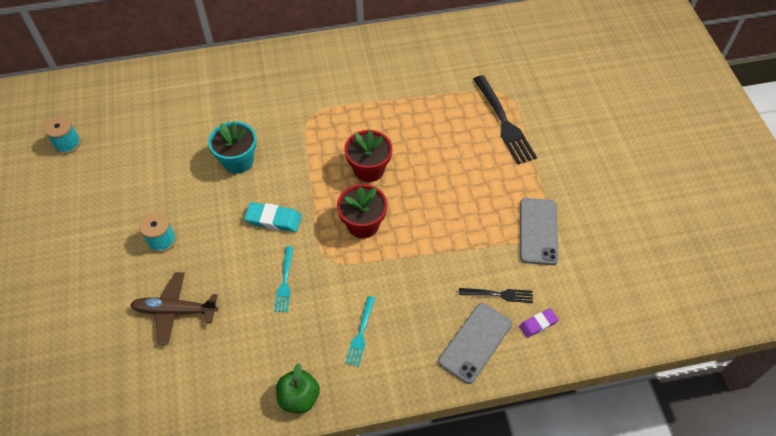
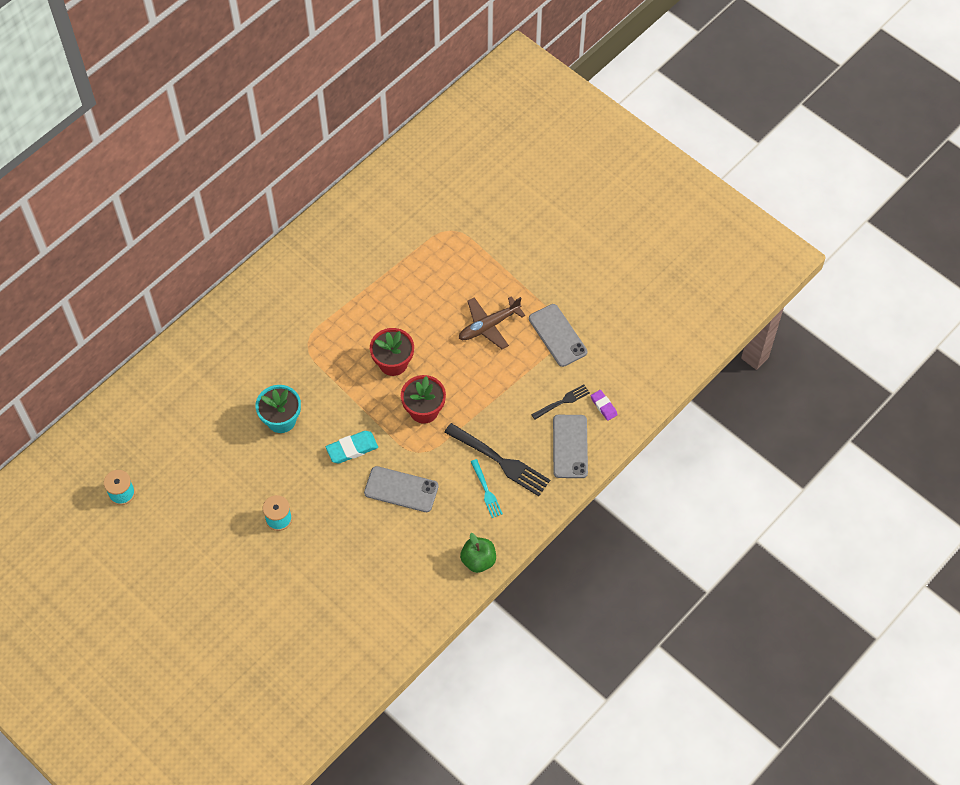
camera: 35 degrees left, 5 degrees up
brown plane [130,272,218,345] -> brown plane moved to [459,296,525,349]
turquoise fork [274,246,293,312] -> grey phone [364,466,439,512]
black fork [473,75,537,164] -> black fork moved to [444,423,550,496]
purple eraser [519,308,559,338] -> purple eraser turned 60 degrees counterclockwise [591,390,618,421]

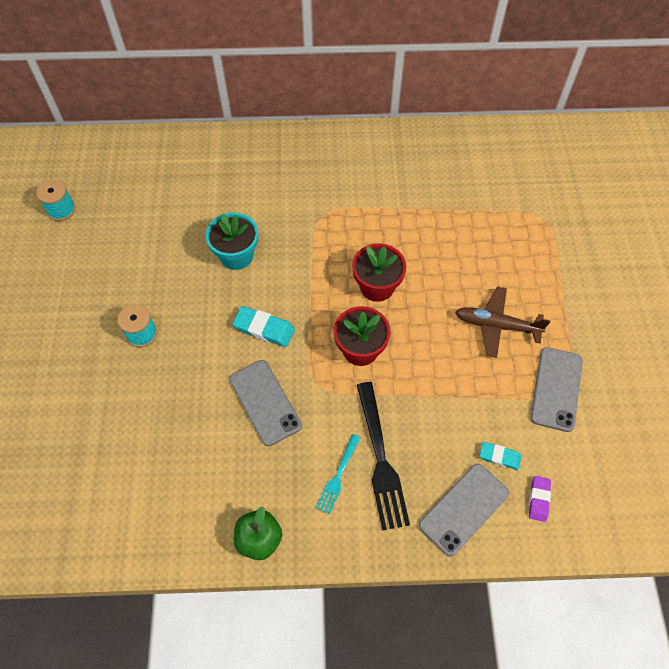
camera: 45 degrees right, 0 degrees up
black fork [531,384,590,420] -> turquoise eraser [480,442,521,470]

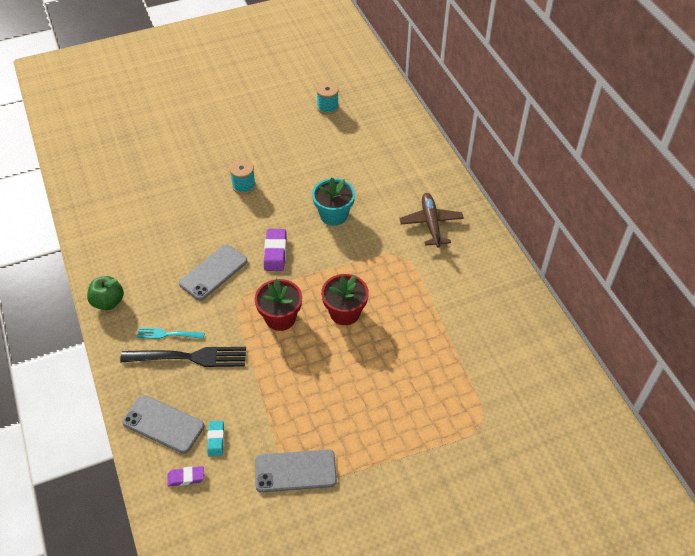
camera: 70 degrees right, 10 degrees down
turquoise eraser [232,306,295,347] -> purple eraser [264,229,286,271]
black fork [357,382,410,531] -> black fork turned 150 degrees counterclockwise [120,347,246,367]
brown plane [455,287,550,358] -> brown plane moved to [399,193,464,247]

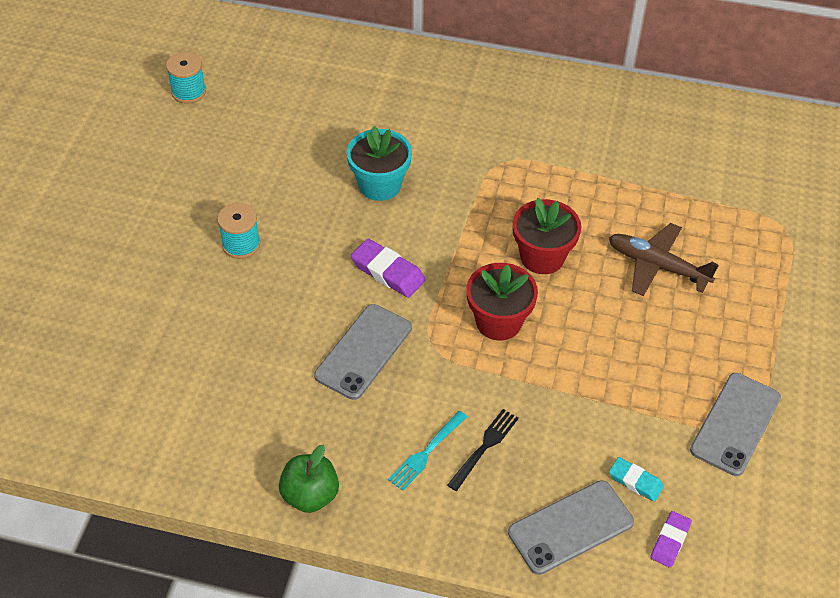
camera: 55 degrees left, 0 degrees up
black fork [120,347,246,367] -> black fork [447,409,519,491], size x0.55
grey phone [179,244,247,301] -> grey phone turned 45 degrees clockwise [314,304,412,400]
brown plane [399,193,464,247] -> brown plane moved to [609,223,719,296]

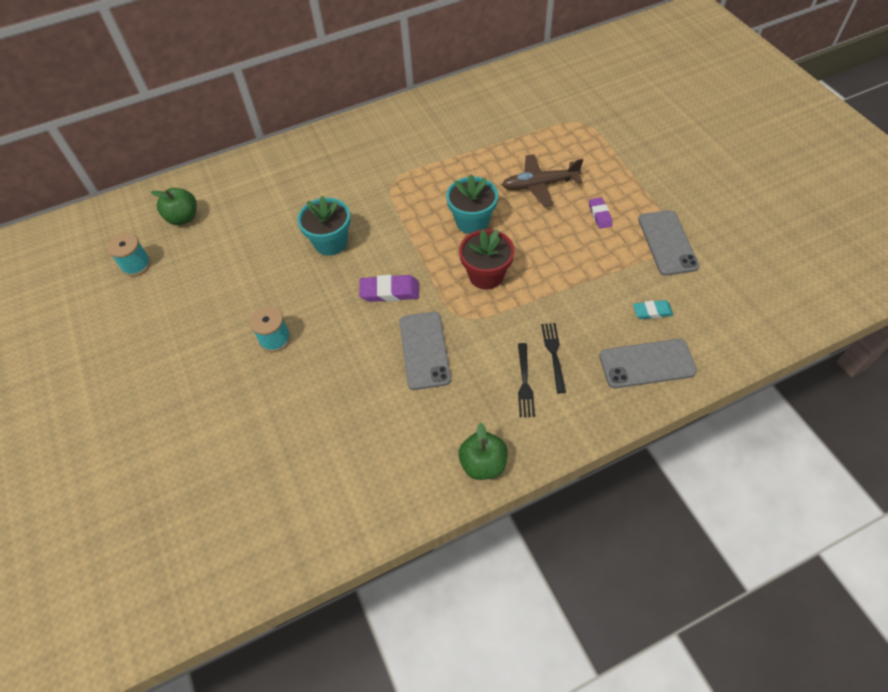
camera: 35 degrees left, 5 degrees up
turquoise fork [388,411,467,491] -> black fork [518,343,535,417]
grey phone [508,480,634,575] -> grey phone turned 60 degrees clockwise [599,339,697,388]
red flower pot [513,198,581,274] -> turquoise flower pot [446,174,498,234]
purple eraser [650,511,692,568] -> purple eraser moved to [589,197,613,229]
none -> green apple [151,188,197,225]

